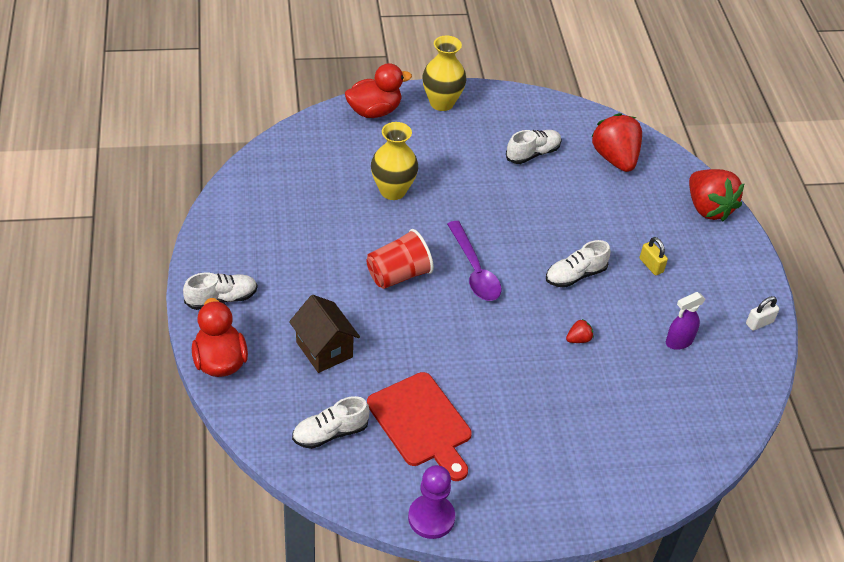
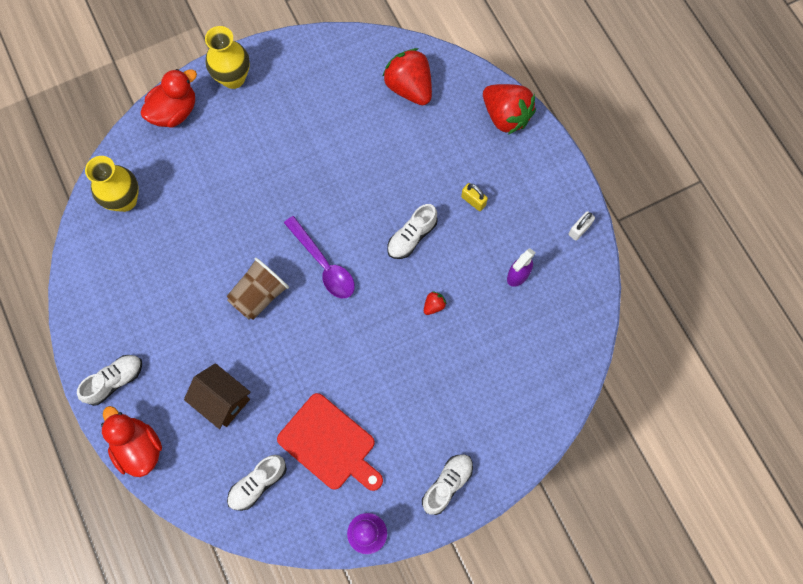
camera: 15 degrees left, 25 degrees up
red cup [366,229,434,289] -> brown cup [227,258,289,320]
yellow vase [371,122,418,200] -> yellow vase moved to [85,156,139,212]
white shoe [506,130,562,164] -> white shoe moved to [422,454,473,515]

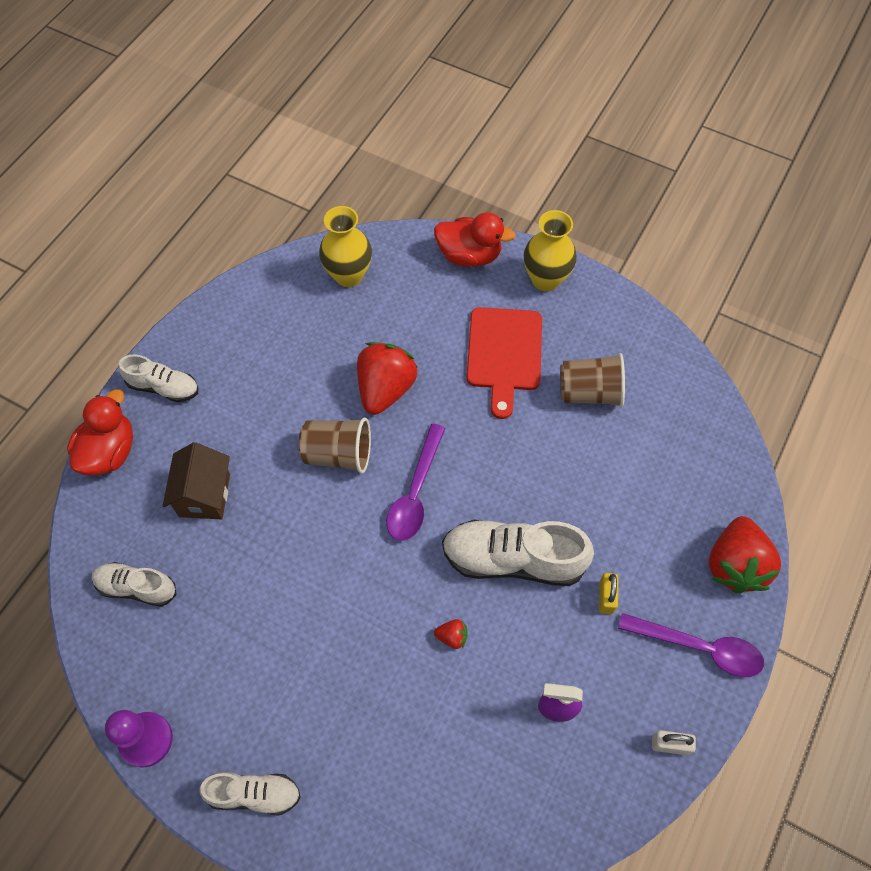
camera: 55 degrees right, 10 degrees down
red cutting board [277,393,383,491] -> red cutting board moved to [467,307,542,419]
red strawberry [382,48,432,105] -> red strawberry moved to [357,342,418,415]
white shoe [387,204,438,259] -> white shoe [442,520,594,586], size x1.70
none -> brown cup [560,353,625,407]
none -> purple spoon [618,613,764,677]

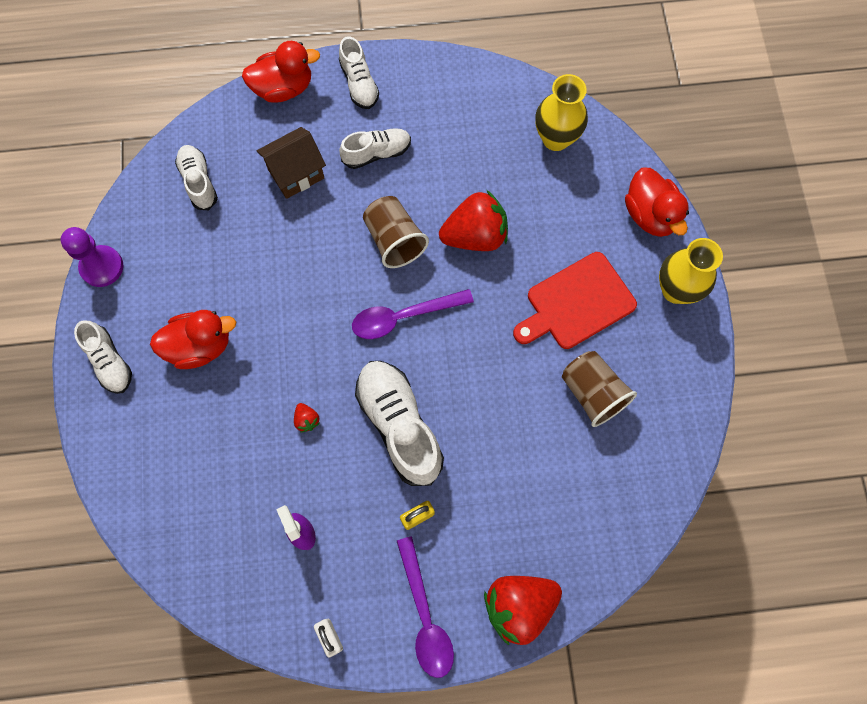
camera: 55 degrees right, 10 degrees up
none -> red duck [150,310,236,369]
none -> white shoe [339,128,411,169]

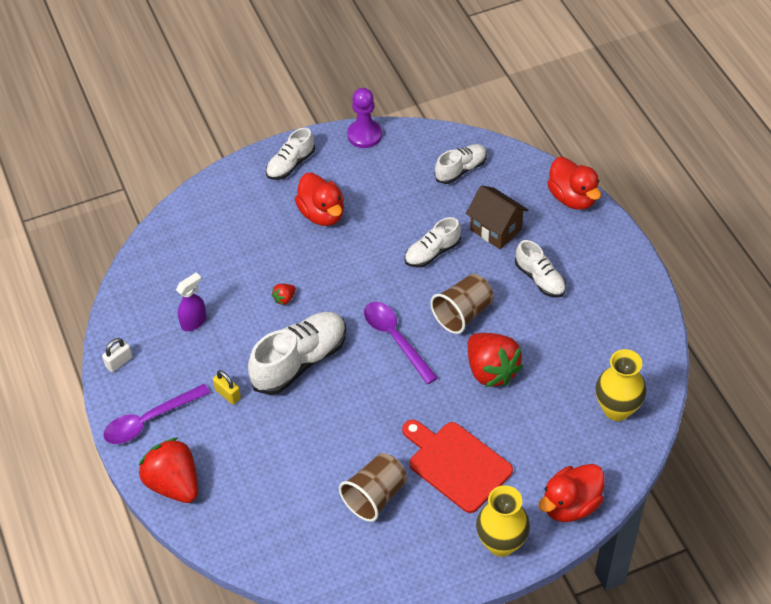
camera: 75 degrees right, 20 degrees down
white shoe [339,36,379,109] -> white shoe moved to [405,217,461,268]

